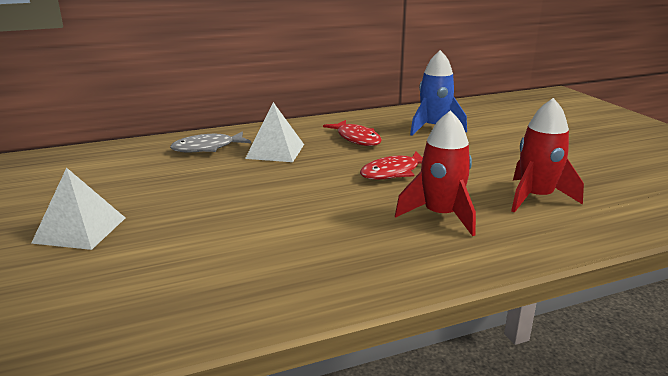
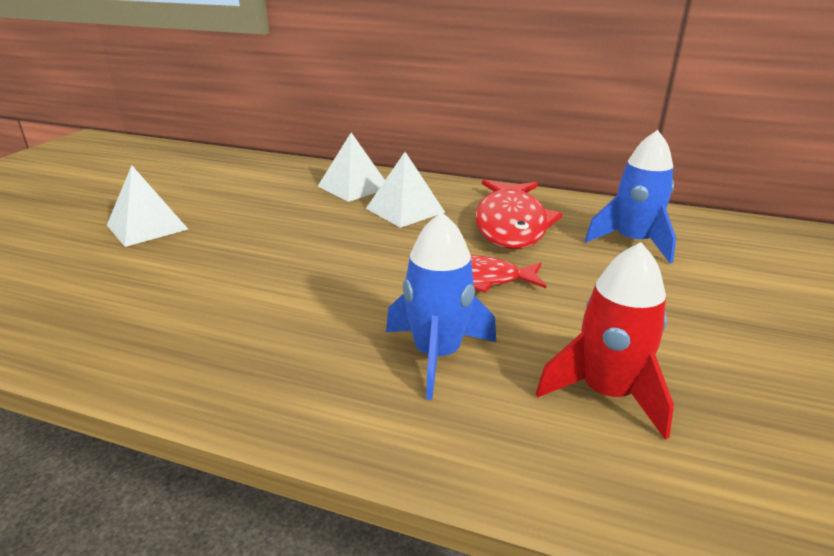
camera: 40 degrees right, 5 degrees up
grey fish [170,132,251,153] -> white pyramid [318,133,385,202]
red fish [323,120,382,146] -> red fish [475,180,563,249], size x1.64
red rocket [395,110,476,236] -> blue rocket [386,212,496,400]

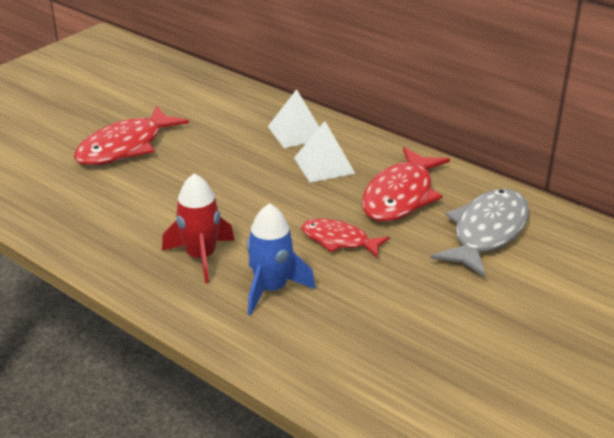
camera: 20 degrees right, 5 degrees up
white pyramid [107,165,188,247] -> red fish [74,106,189,166]
red rocket [536,242,674,440] -> red rocket moved to [162,173,235,283]
blue rocket [585,130,676,263] -> grey fish [431,189,529,277]

